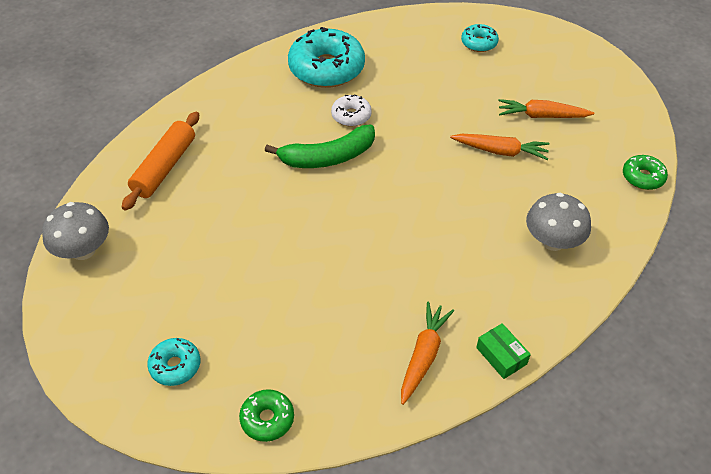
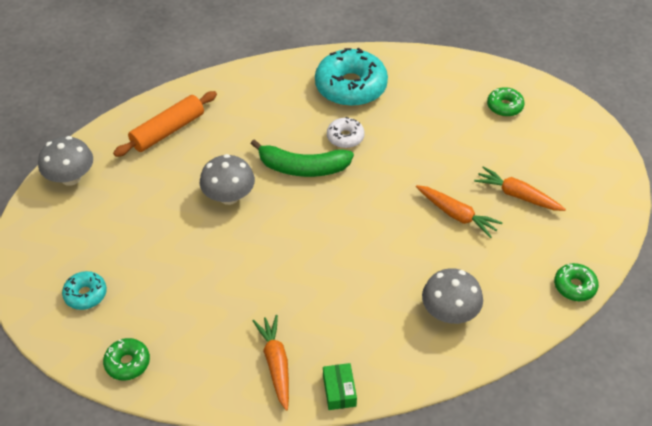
camera: 25 degrees right, 0 degrees up
orange carrot [401,302,454,405] -> orange carrot turned 60 degrees counterclockwise [253,315,289,411]
turquoise donut [461,24,499,52] -> green donut [487,87,525,117]
none -> grey mushroom [200,154,255,205]

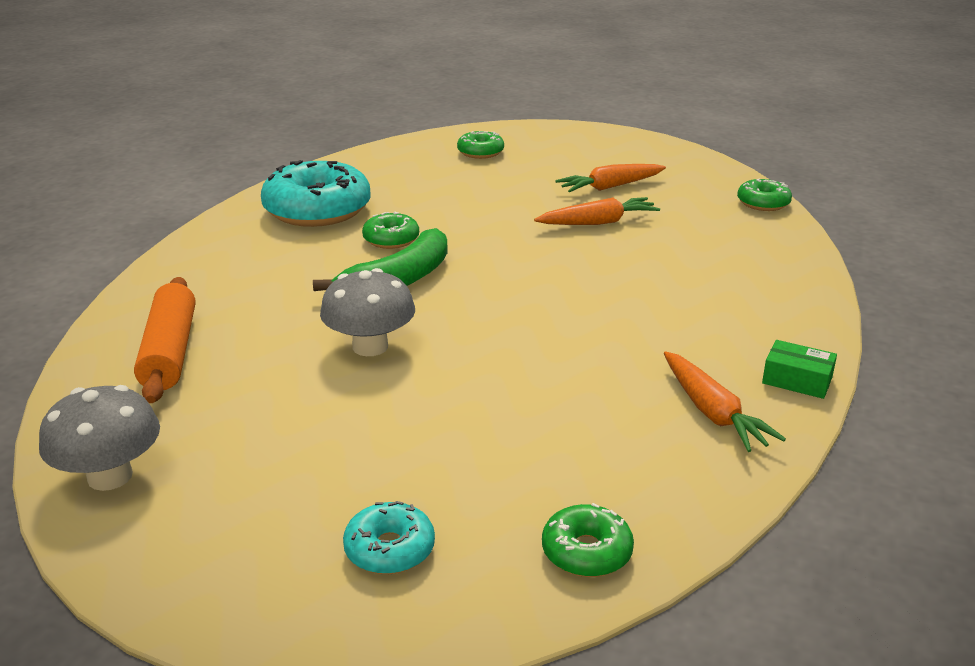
camera: 55 degrees left, 20 degrees down
orange carrot [253,315,289,411] -> orange carrot turned 135 degrees counterclockwise [664,351,786,452]
white donut [327,117,365,148] -> green donut [362,212,419,249]
grey mushroom [422,268,483,324] -> none

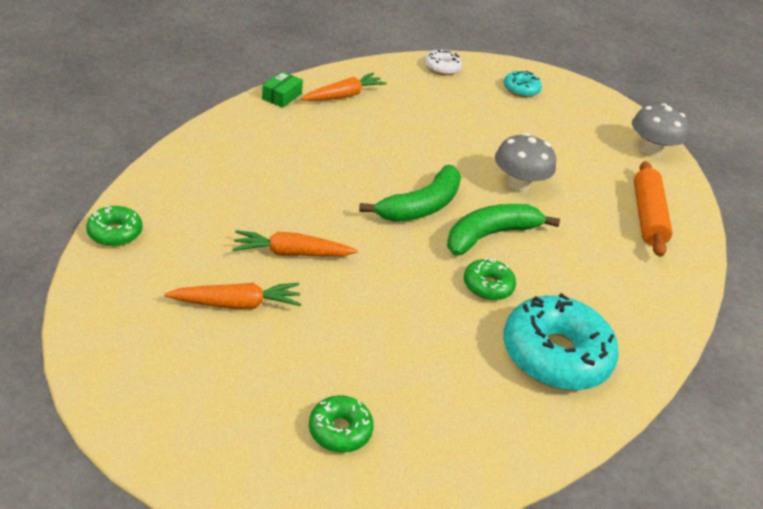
camera: 170 degrees left, 10 degrees up
green donut [542,503,634,577] -> white donut [425,50,462,75]
orange carrot [664,351,786,452] -> orange carrot turned 60 degrees clockwise [301,73,387,101]
green box [762,340,837,399] -> green box turned 75 degrees clockwise [262,72,303,108]
none -> green banana [359,165,461,222]

